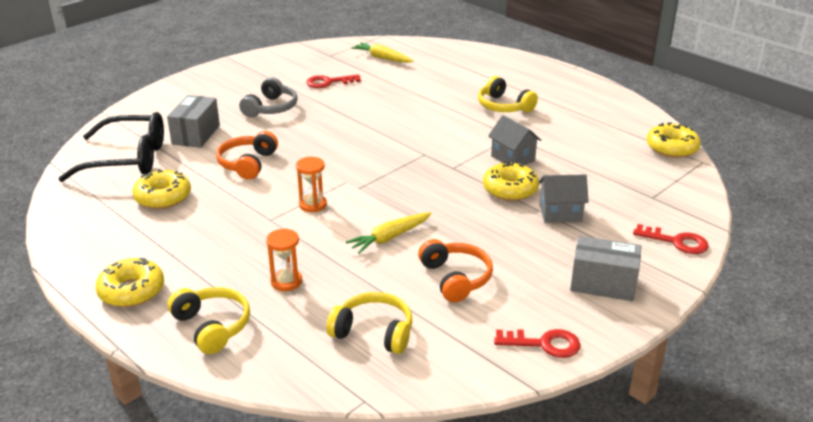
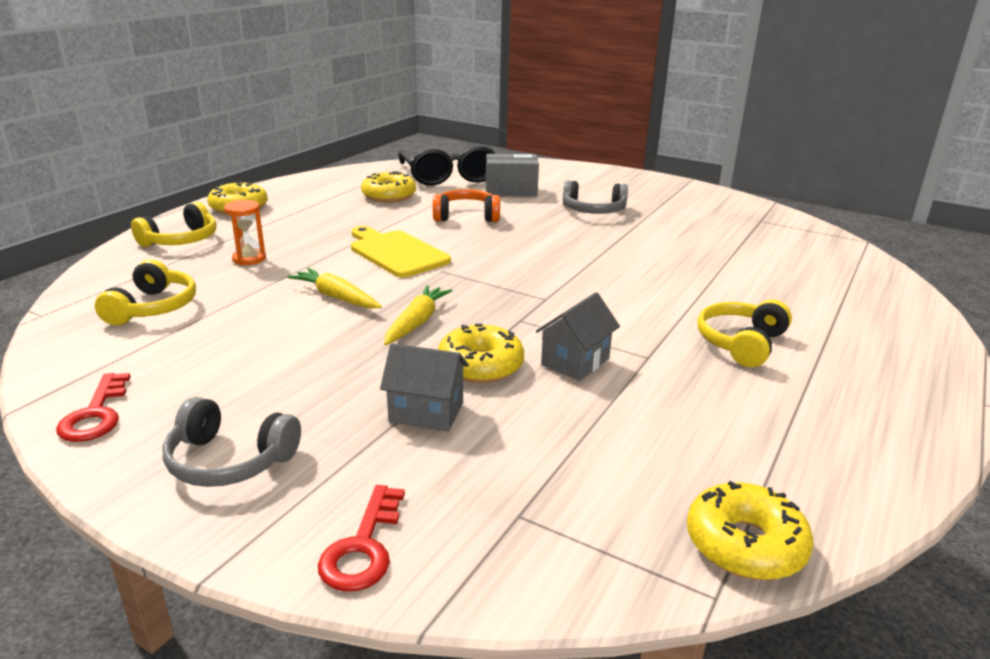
camera: 75 degrees right, 5 degrees down
orange hourglass [296,157,327,212] -> yellow cutting board [351,226,451,278]
red key [306,74,361,88] -> none
yellow carrot [351,42,414,63] -> yellow carrot moved to [384,285,453,345]
orange headphones [418,239,493,303] -> none
grey house [539,175,589,223] -> grey house turned 60 degrees counterclockwise [380,343,469,432]
grey box [570,236,641,301] -> grey headphones [162,397,301,487]

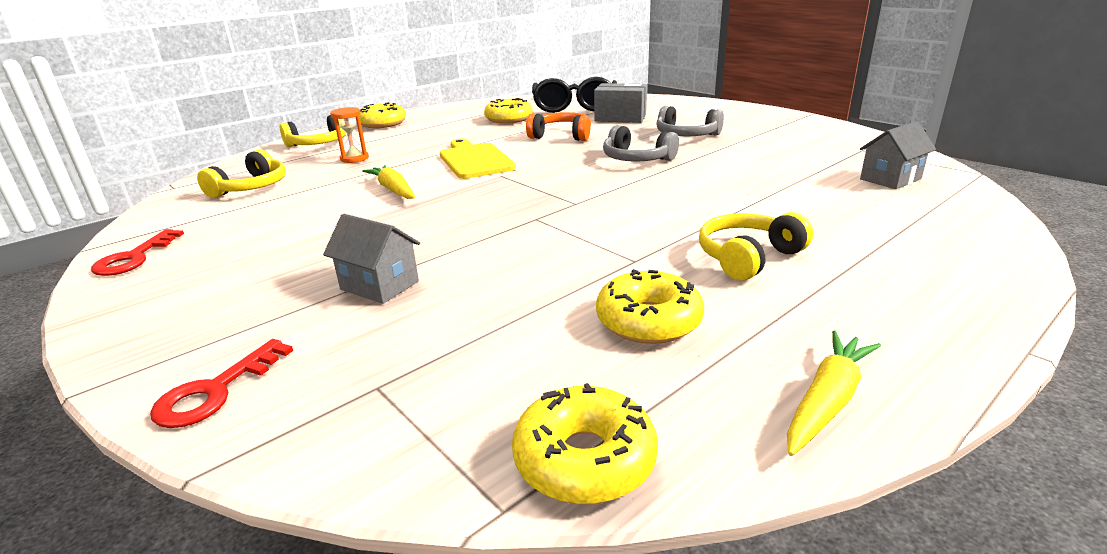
camera: 20 degrees right, 0 degrees up
grey headphones [162,397,301,487] -> grey headphones moved to [603,125,679,162]
yellow carrot [384,285,453,345] -> yellow carrot moved to [787,330,881,456]
yellow donut [438,324,524,383] -> yellow donut moved to [596,269,704,344]
grey house [536,292,620,381] -> grey house moved to [860,121,936,189]

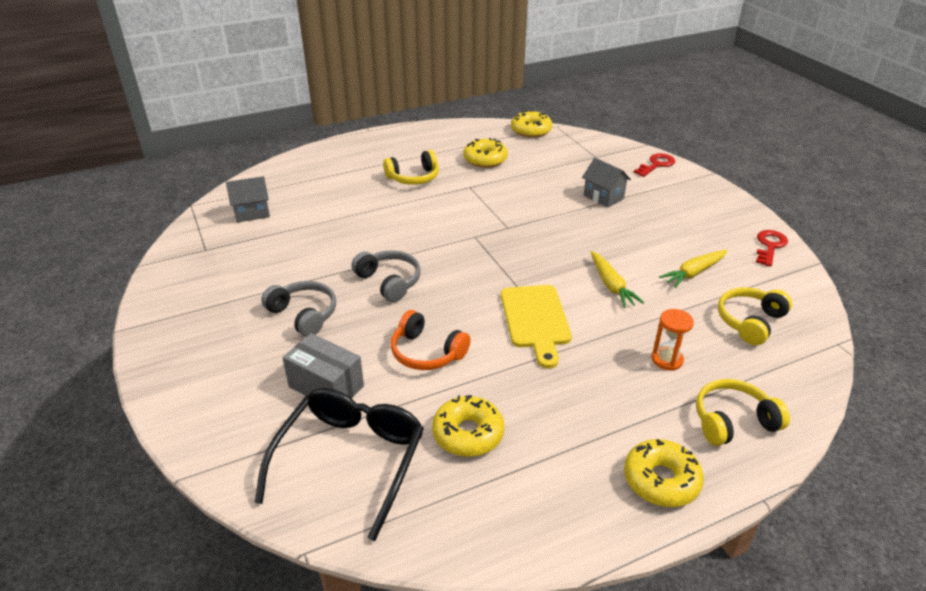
camera: 165 degrees left, 10 degrees up
yellow carrot [787,330,881,456] -> yellow carrot moved to [659,250,728,288]

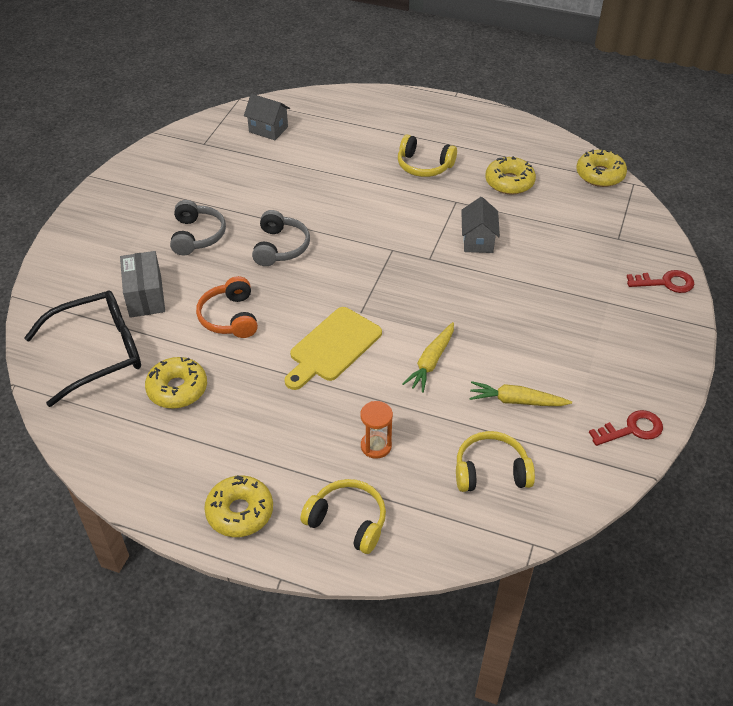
camera: 45 degrees right, 10 degrees up
grey house [582,158,631,208] -> grey house moved to [461,197,500,253]

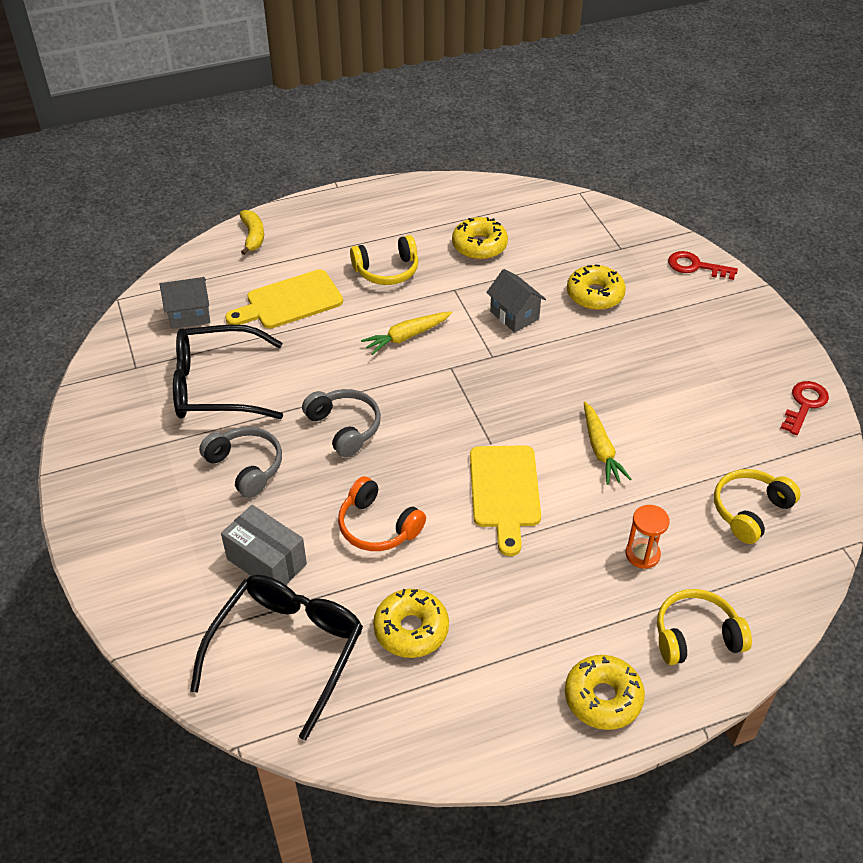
camera: 40 degrees left, 0 degrees up
yellow carrot [469,381,572,406] -> yellow carrot moved to [361,311,452,355]
yellow donut [576,150,627,187] -> yellow donut moved to [567,264,626,310]
red key [627,270,694,293] -> red key turned 120 degrees counterclockwise [668,251,738,280]
none -> black glasses [173,325,283,419]
none -> yellow cutting board [225,269,343,329]
none -> yellow banana [240,210,264,255]

